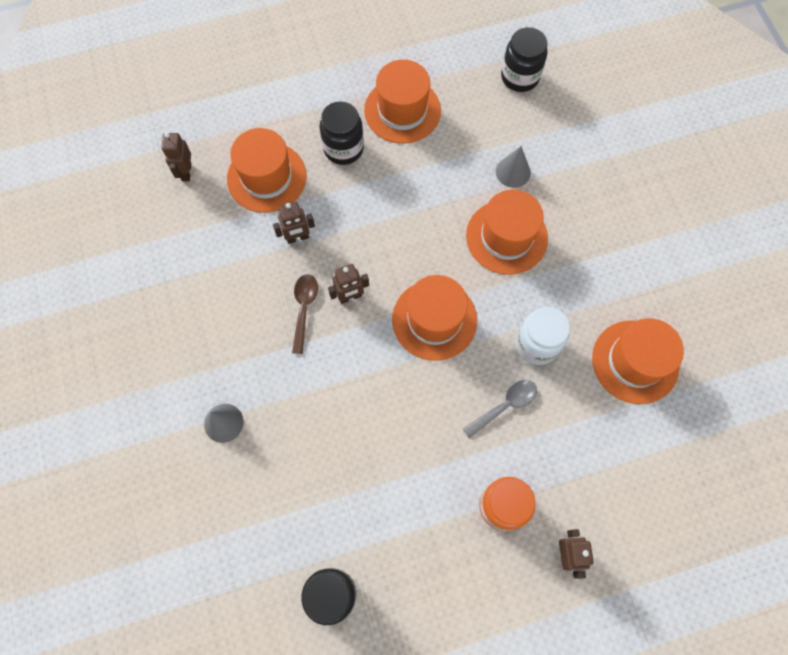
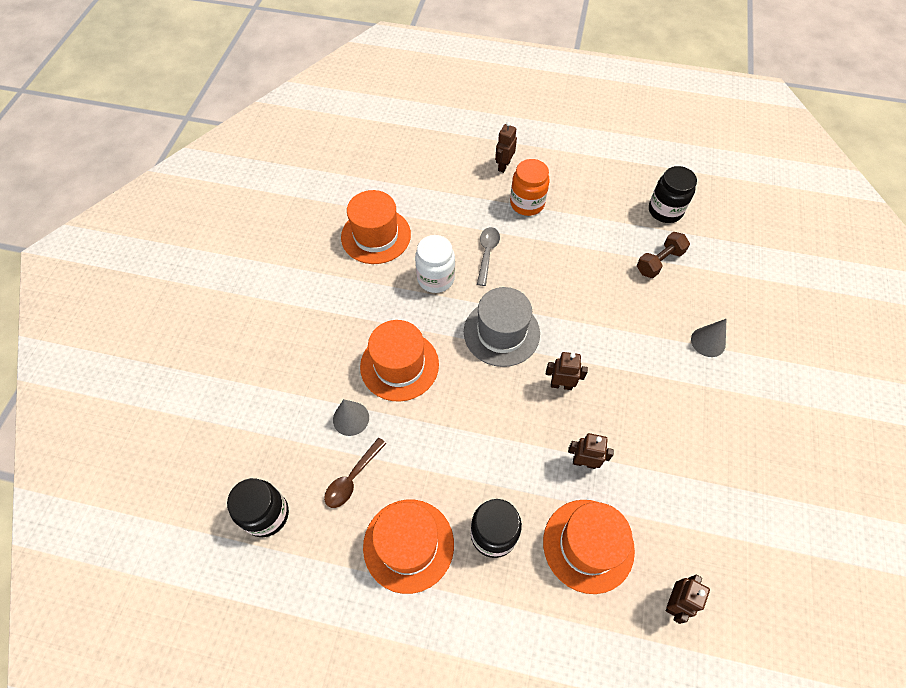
camera: 150 degrees left, 10 degrees down
brown spoon [292,274,318,354] -> brown spoon moved to [324,438,387,508]
orange hat [392,275,477,361] -> grey hat [464,287,540,367]
grey spoon [463,380,537,438] -> grey spoon turned 105 degrees clockwise [477,227,500,286]
none -> brown dumbbell [637,232,690,278]

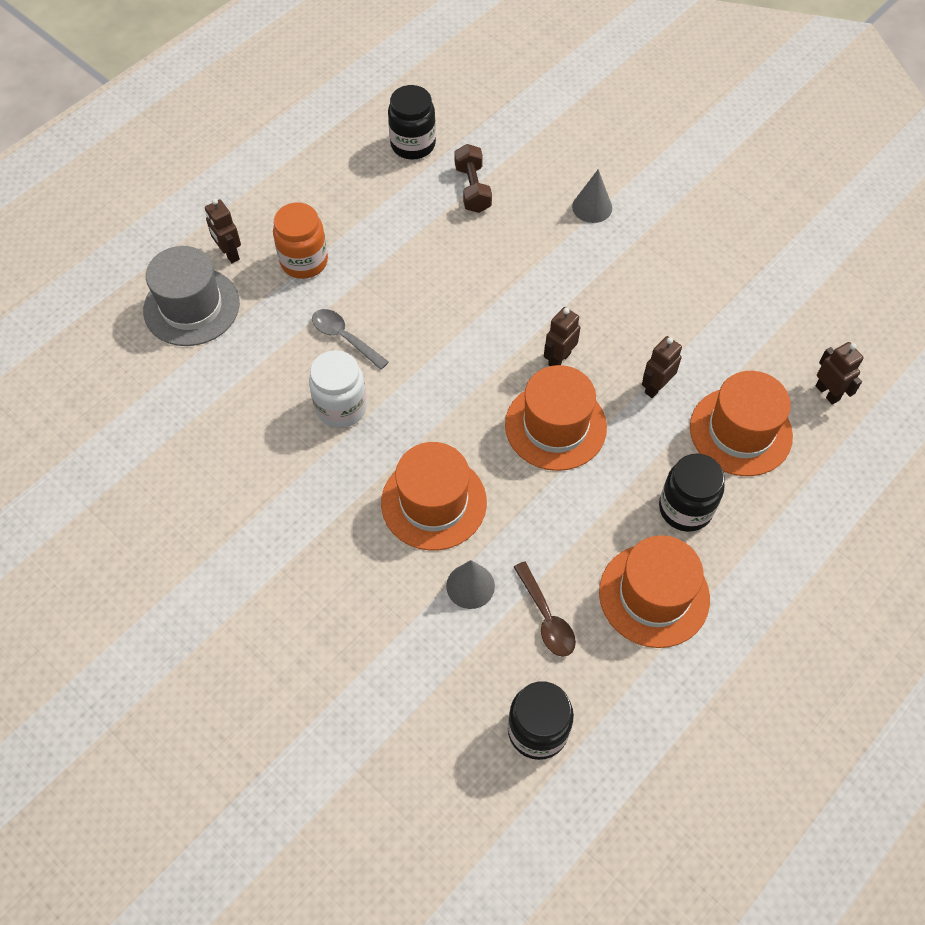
camera: 60 degrees left, 0 degrees up
orange hat [341,190,411,264] -> orange hat moved to [505,365,607,471]
grey hat [464,287,540,367] -> grey hat moved to [143,246,240,346]

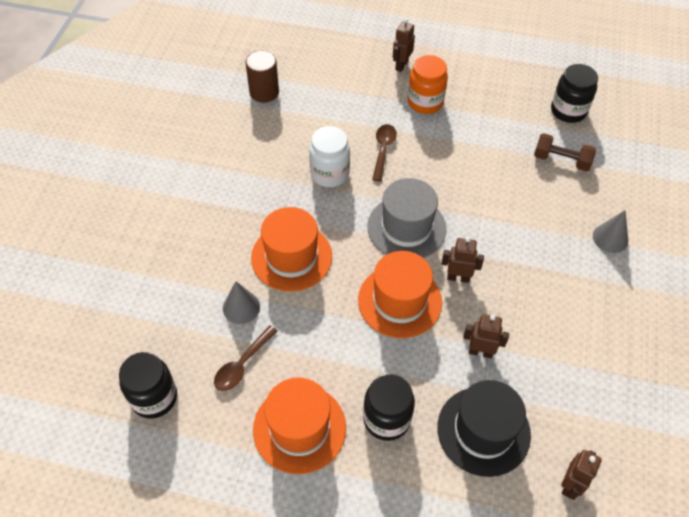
camera: 60 degrees right, 5 degrees down
grey hat [143,246,240,346] -> grey hat moved to [367,178,446,258]
grey spoon [312,309,389,370] -> brown spoon [372,124,397,182]
brown dumbbell [455,144,492,213] -> brown dumbbell turned 60 degrees clockwise [534,133,596,171]
orange hat [690,371,793,476] -> black hat [437,380,531,477]
none -> brown cylinder [246,51,279,103]

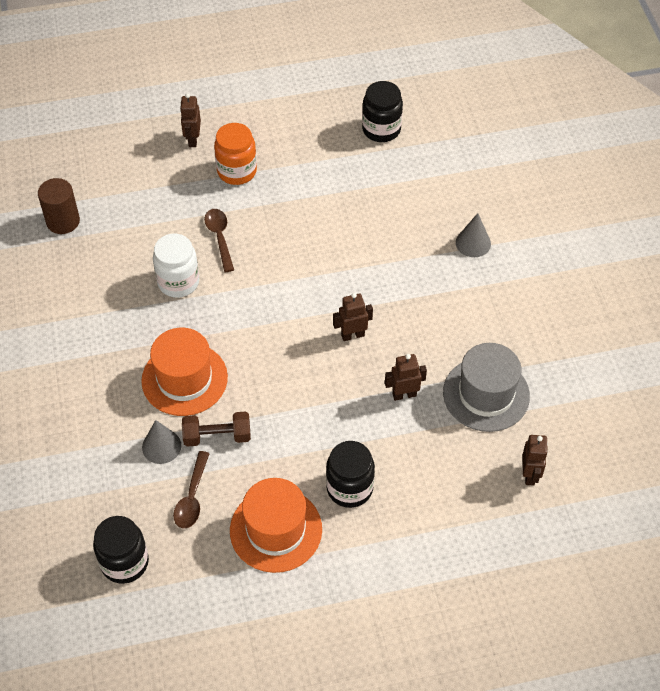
camera: 25 degrees left, 0 degrees up
orange hat [358,251,442,338] -> none
grey hat [367,178,446,258] -> grey hat moved to [443,343,530,432]
black hat [437,380,531,477] -> none
brown dumbbell [534,133,596,171] -> brown dumbbell moved to [182,411,251,447]

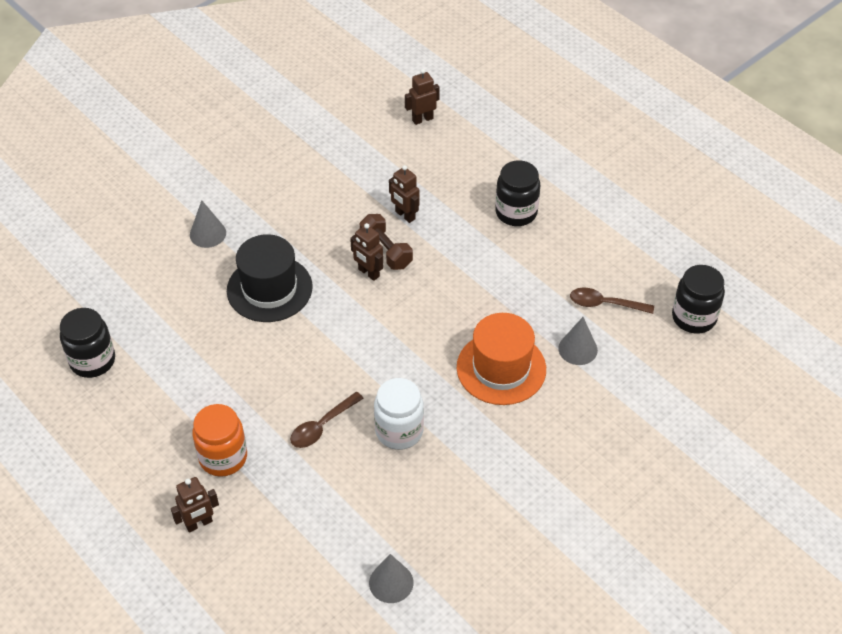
camera: 120 degrees left, 5 degrees down
brown cylinder [38,178,80,234] -> grey cone [369,554,413,603]
brown spoon [173,451,210,528] -> brown spoon turned 150 degrees counterclockwise [570,288,654,314]
brown dumbbell [182,411,251,447] -> brown dumbbell moved to [360,214,413,270]
orange hat [230,478,322,573] -> none
grey hat [443,343,530,432] -> none
none -> black hat [227,234,312,322]

